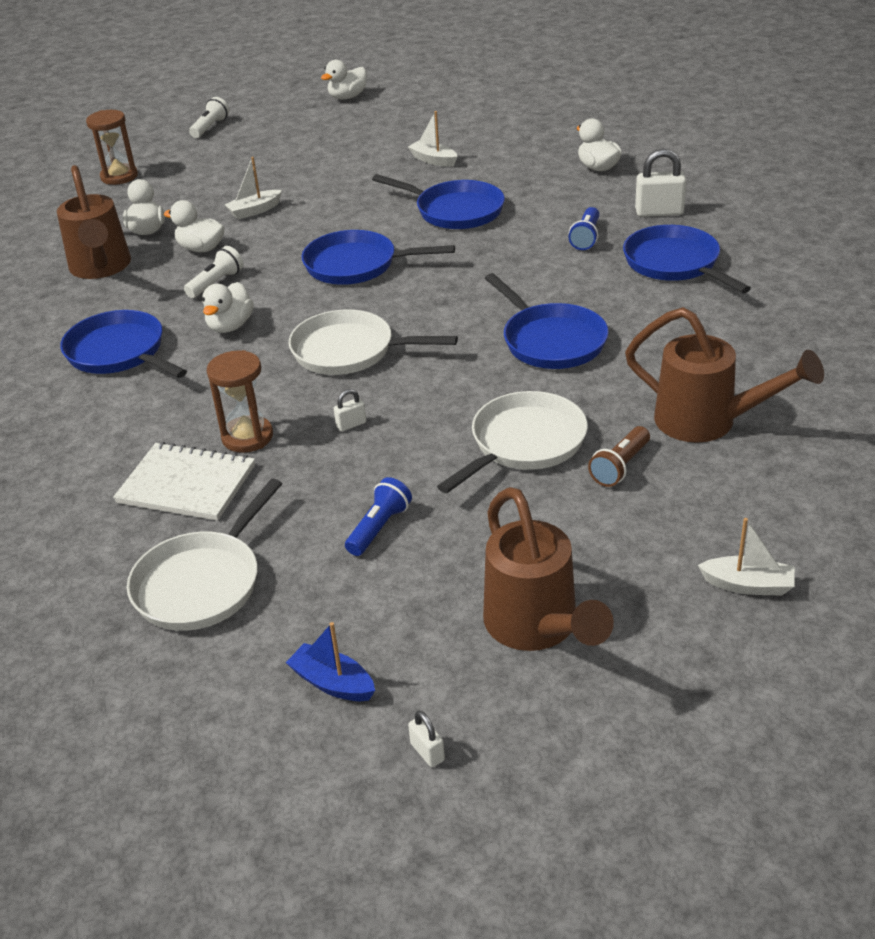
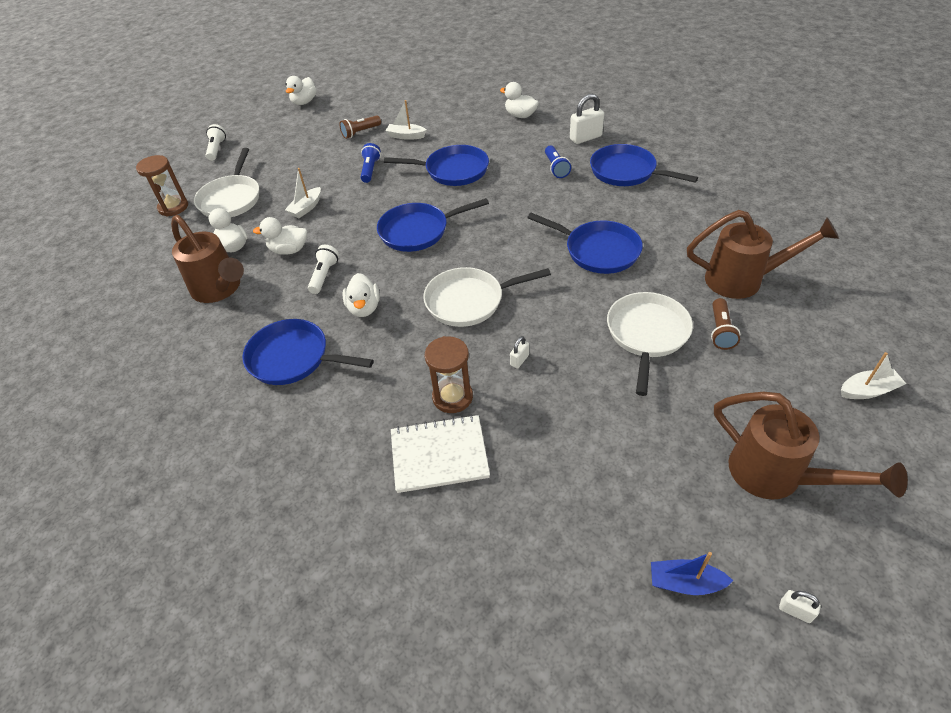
camera: 25 degrees left, 10 degrees up
white pan [127,479,282,631] -> white pan moved to [194,148,259,217]
blue flashlight [345,477,412,556] -> blue flashlight moved to [361,143,381,183]
none -> brown flashlight [339,115,381,139]

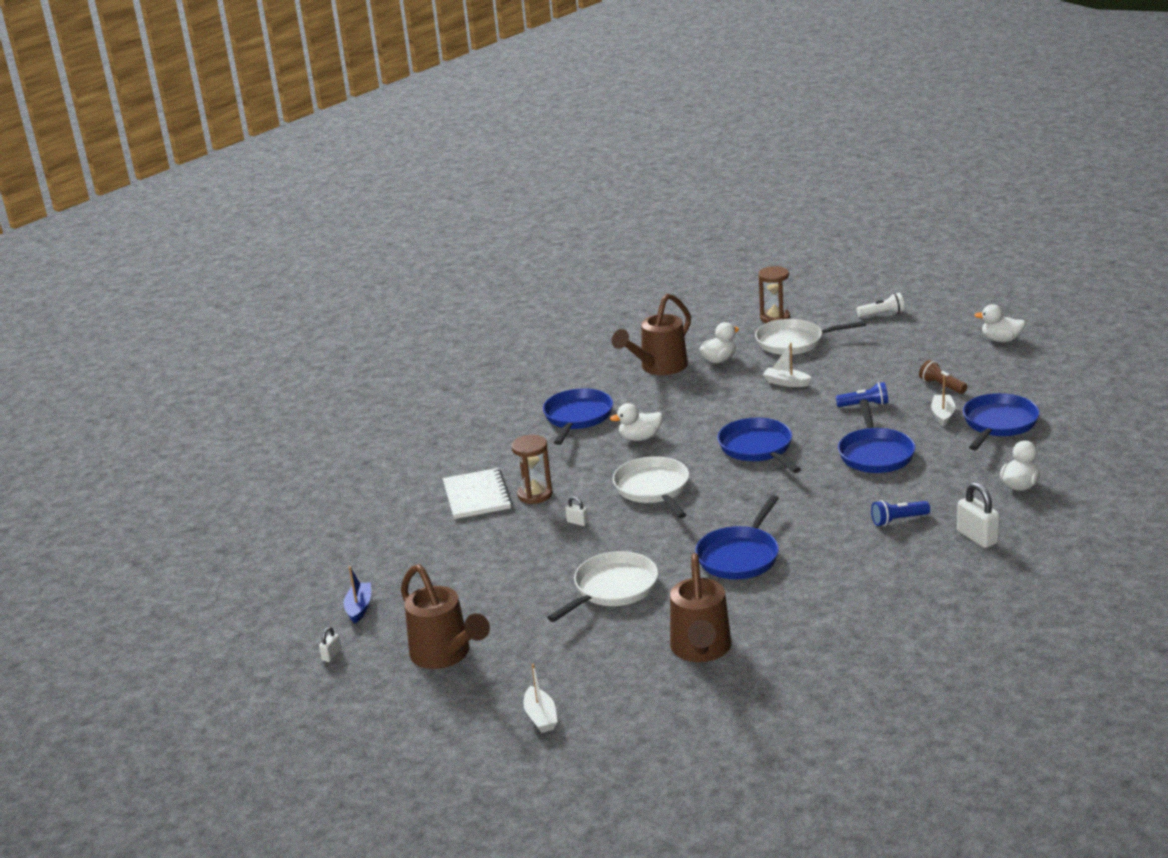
camera: 85 degrees right, 20 degrees down
white duck [253,217,307,255] -> none
white flashlight [308,245,339,294] -> none
blue pan [590,144,698,186] -> blue pan moved to [963,393,1040,450]
white pan [607,292,693,396] -> white pan turned 60 degrees counterclockwise [547,551,658,622]
brown flashlight [711,298,740,350] -> none
brown watering can [714,392,908,500] -> brown watering can turned 75 degrees counterclockwise [401,564,490,669]

